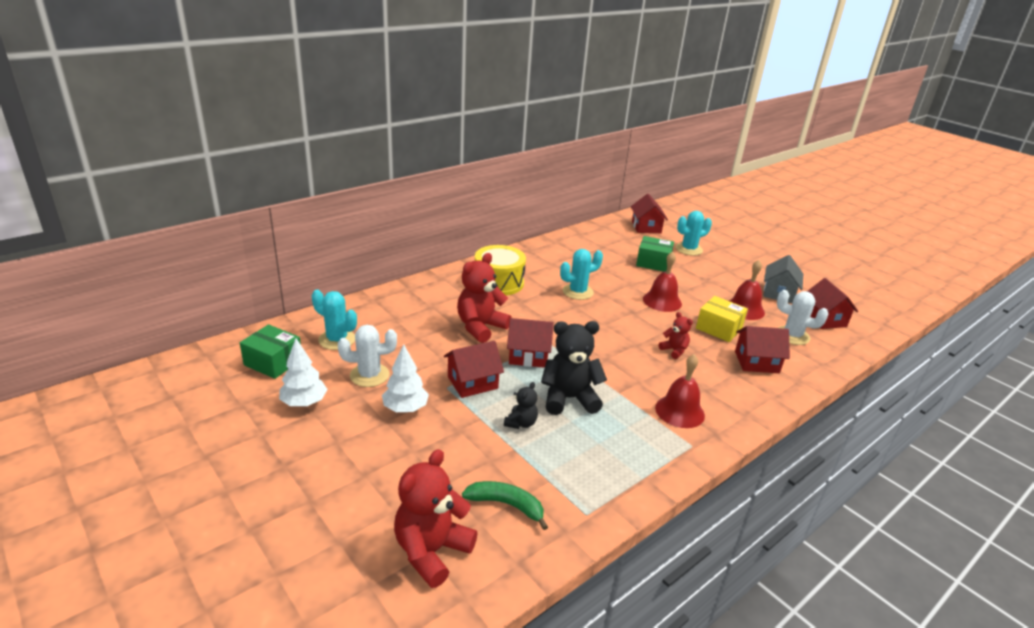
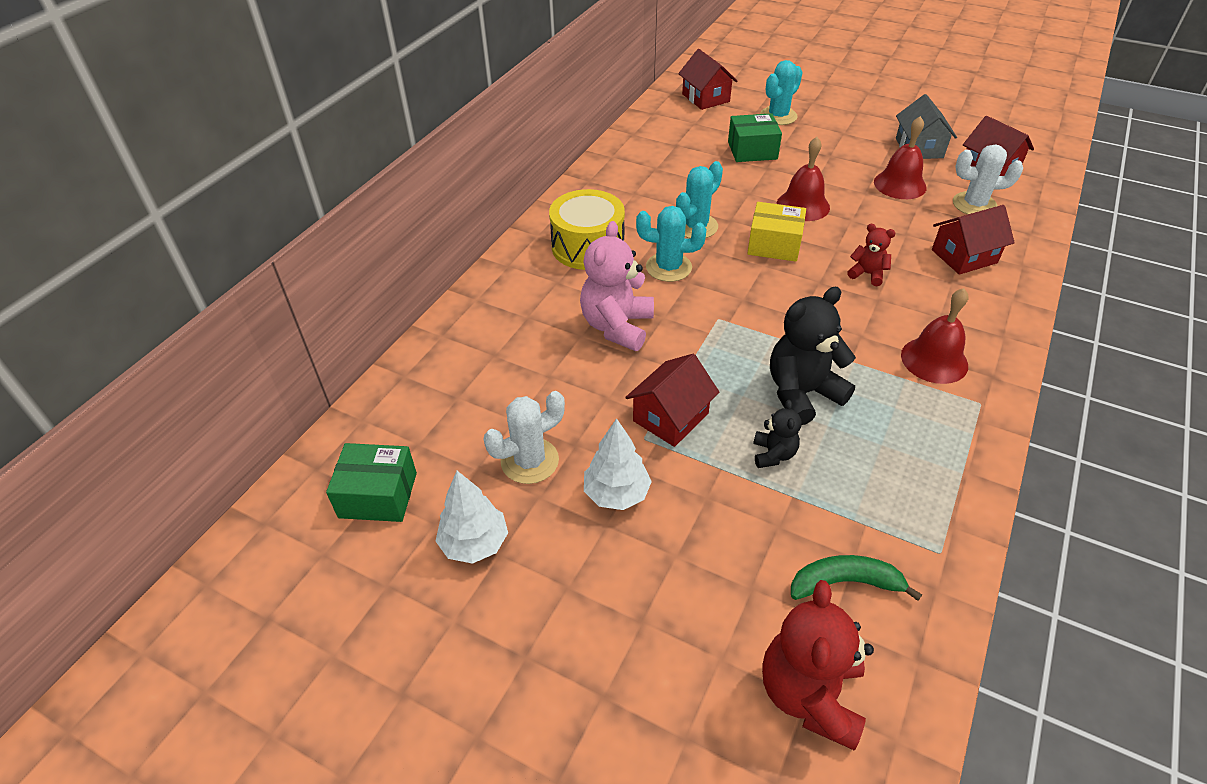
camera: 20 degrees left, 15 degrees up
turquoise cactus [312,290,357,350] -> turquoise cactus moved to [636,206,706,282]
red teddy bear [457,253,512,343] -> pink teddy bear [580,221,654,351]
red house [507,318,554,368] -> none
yellow box [696,296,748,342] -> yellow box moved to [747,202,806,262]

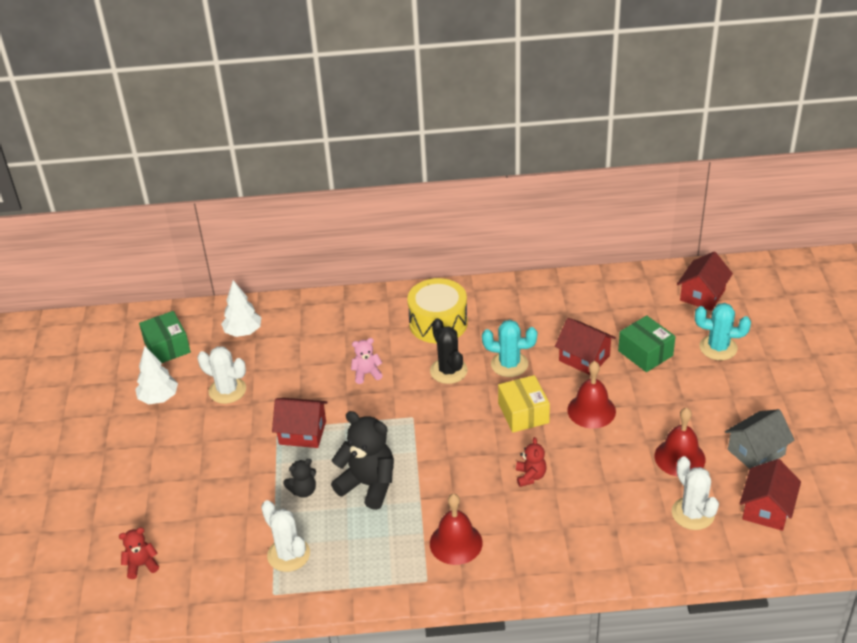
camera: 60 degrees right, 5 degrees down
pink teddy bear [580,221,654,351] -> pink teddy bear [351,338,383,384], size x0.52
white tree [584,418,652,510] -> white tree moved to [221,280,261,337]
turquoise cactus [636,206,706,282] -> black cactus [430,318,468,384]
red teddy bear [762,580,874,750] -> red teddy bear [119,527,159,579], size x0.52
green banana [791,555,922,601] -> none
red house [932,205,1015,275] -> red house moved to [555,318,616,375]
none -> white cactus [261,500,310,572]

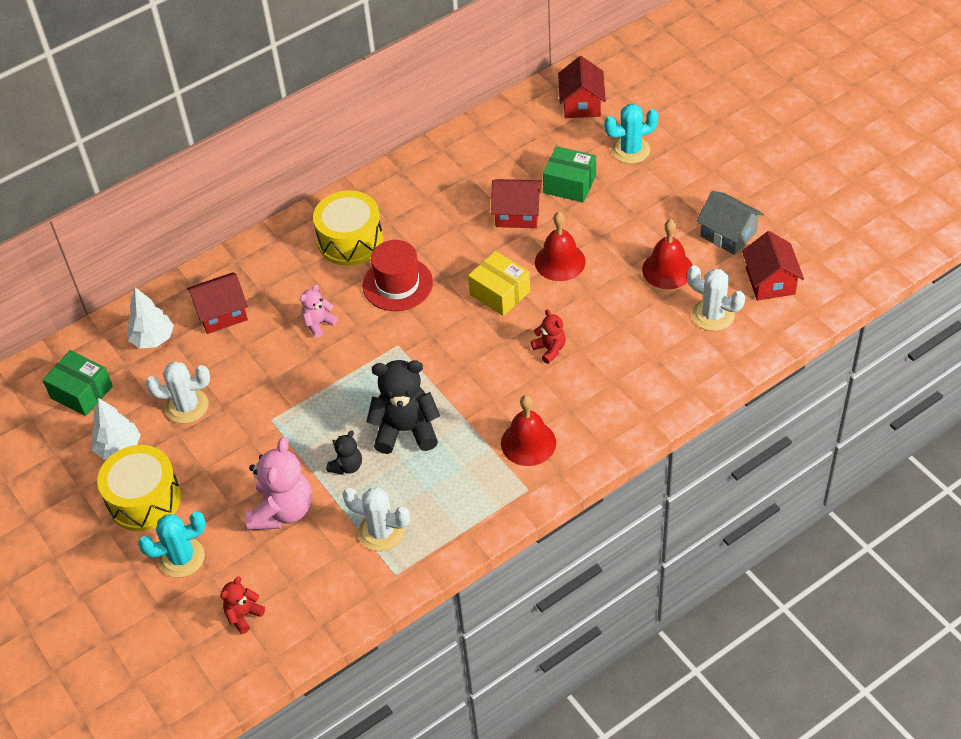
camera: 30 degrees left, 10 degrees up
red house [272,398,328,448] -> red house moved to [187,272,248,334]
black cactus [430,318,468,384] -> red hat [363,240,433,311]
turquoise cactus [482,320,537,377] -> turquoise cactus moved to [138,512,206,578]
grey house [725,409,795,469] -> grey house turned 75 degrees counterclockwise [696,191,764,255]
none -> yellow drum [97,445,181,531]
none -> pink teddy bear [246,437,312,531]

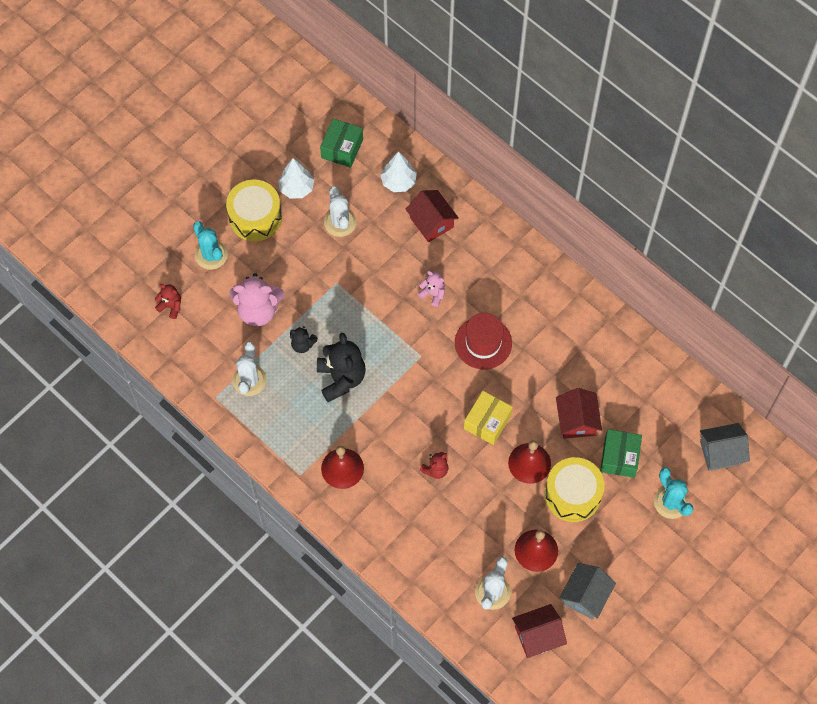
camera: 75 degrees right, 15 degrees up
yellow drum [313,190,383,266] -> yellow drum moved to [545,457,605,522]
red house [558,56,606,118] -> grey house [700,423,750,471]

